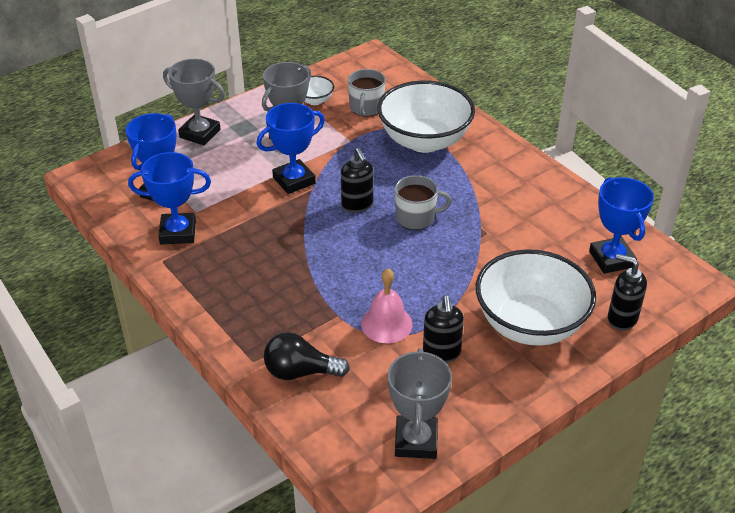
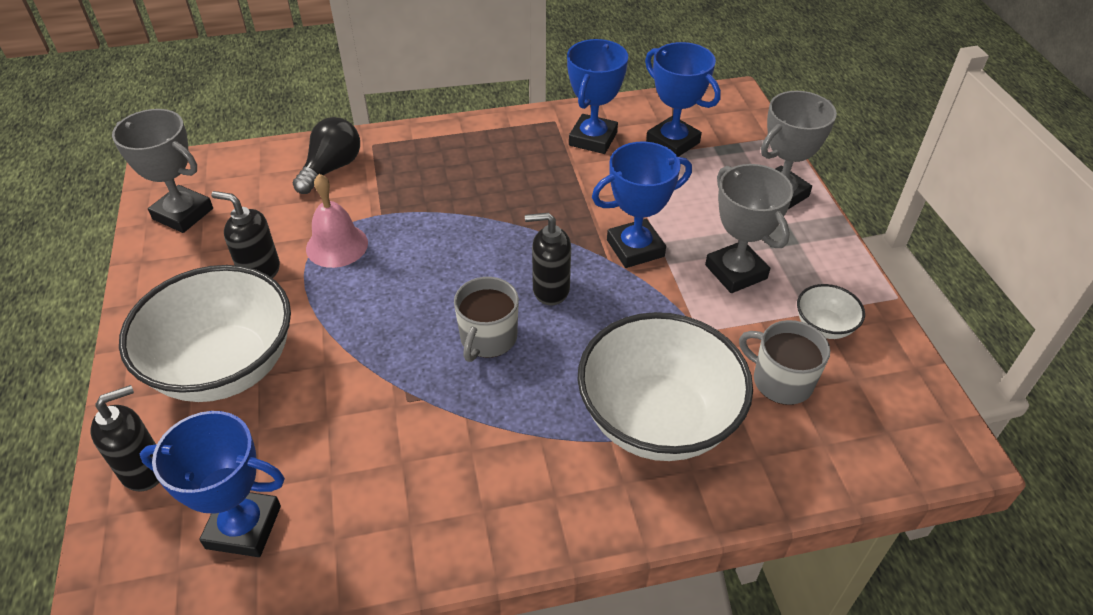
camera: 115 degrees right, 5 degrees up
blue trophy [257,103,325,194] -> blue trophy turned 75 degrees clockwise [592,141,692,268]

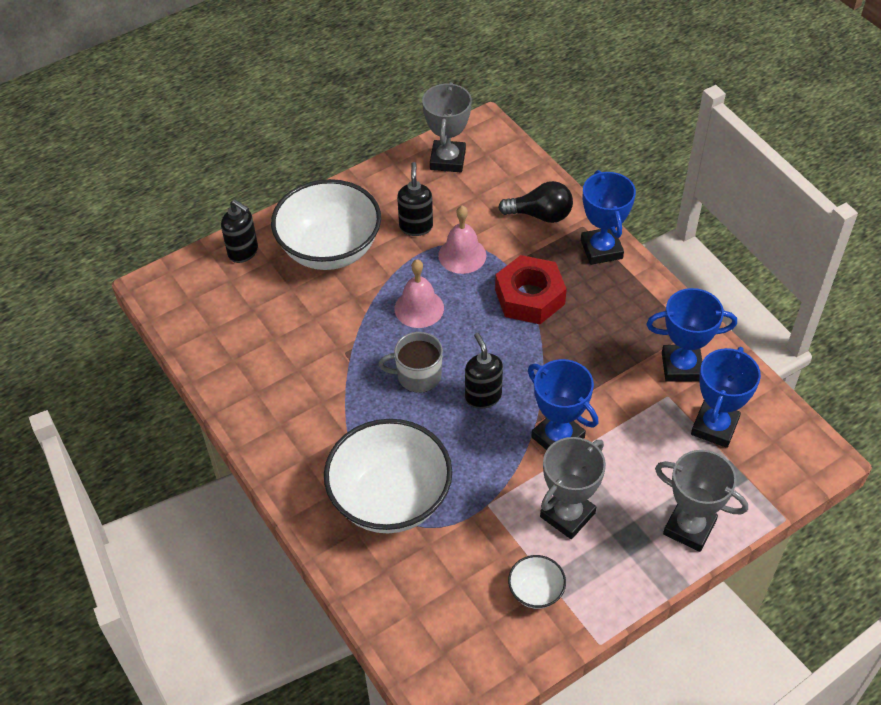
camera: 70 degrees right, 5 degrees up
blue trophy [140,411,285,557] -> blue trophy moved to [581,170,636,265]
grey mug [739,320,830,405] -> none
none -> pink bell [395,260,444,328]
none -> red nut [495,255,567,324]

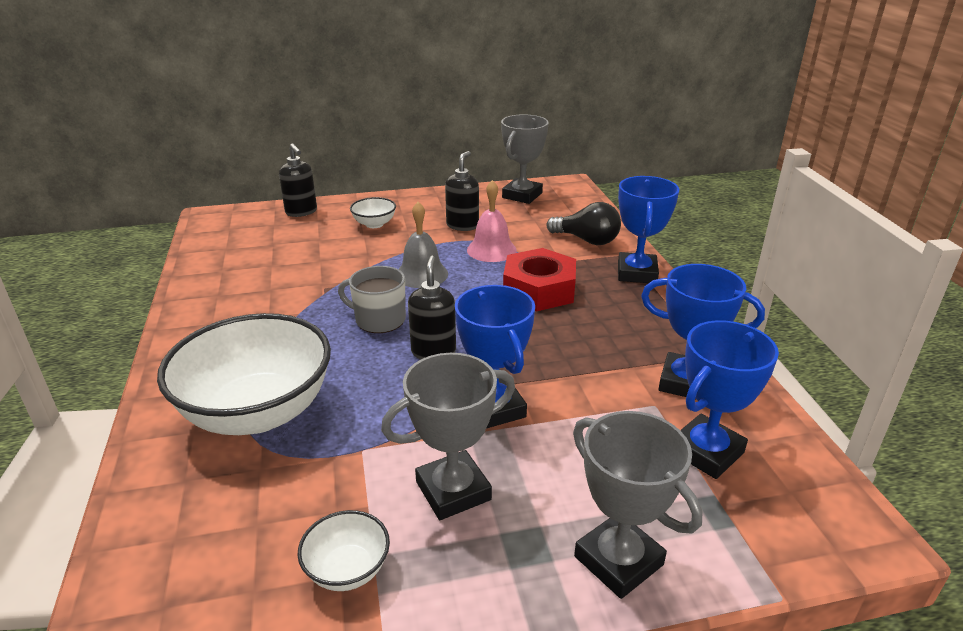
camera: 20 degrees right, 20 degrees down
white bowl [271,179,381,270] -> white bowl [350,197,396,228], size x0.44
pink bell [395,260,444,328] -> grey bell [398,202,448,288]

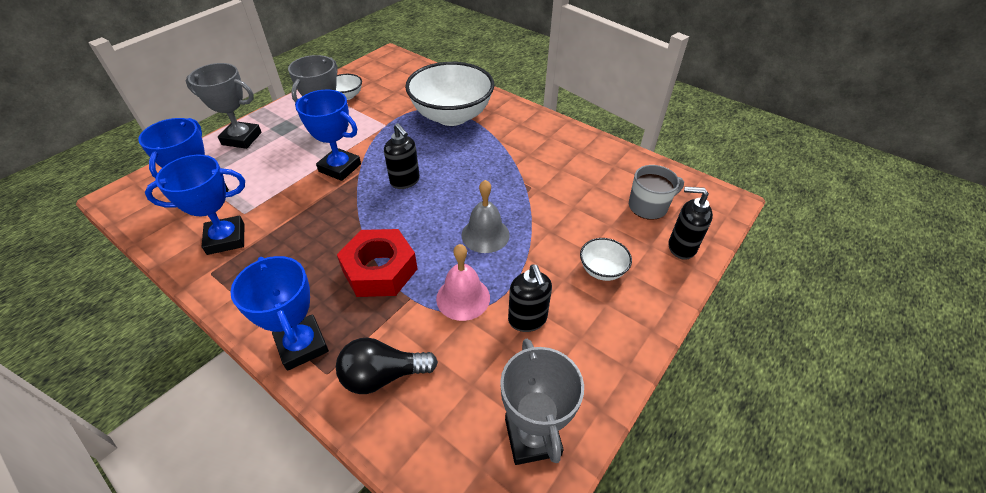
camera: 140 degrees right, 15 degrees up
grey mug [338,266,406,333] -> grey mug moved to [629,165,684,220]

